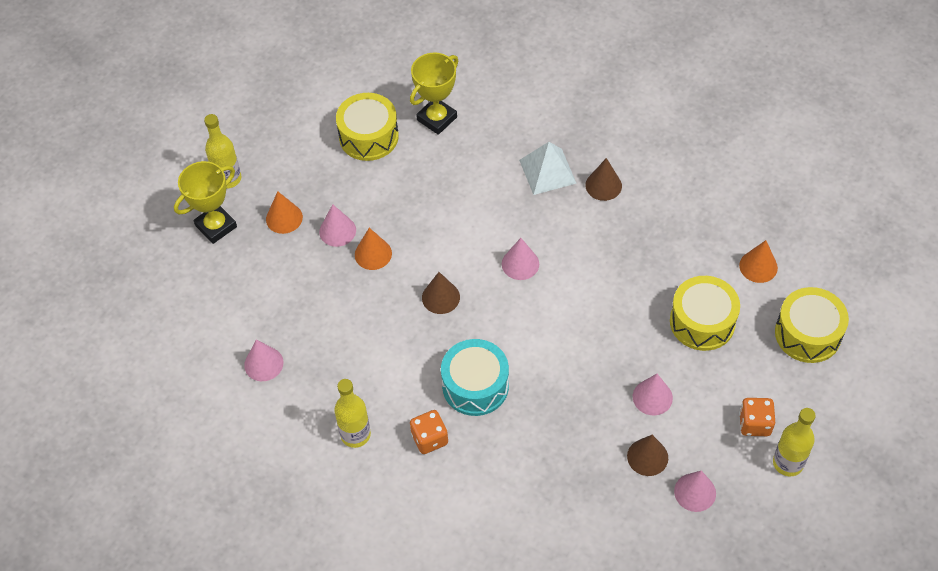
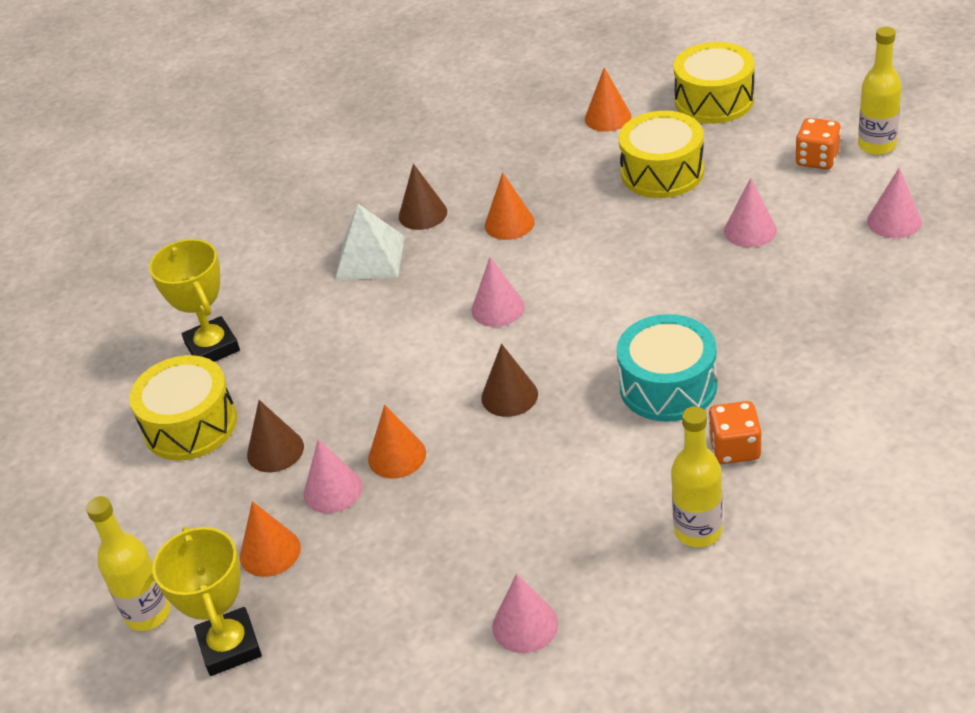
camera: 65 degrees left, 15 degrees down
brown cone [627,435,668,476] -> brown cone moved to [247,400,304,472]
none -> orange cone [485,172,535,240]

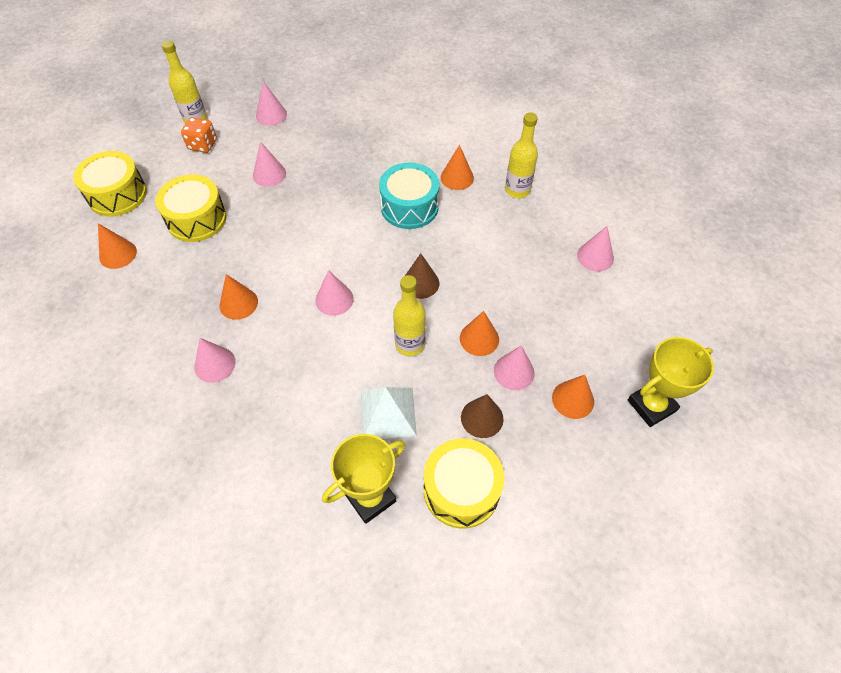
camera: 105 degrees left, 15 degrees up
yellow bottle [86,496,171,631] -> yellow bottle moved to [393,275,426,356]
white pyramid [335,204,405,280] -> white pyramid moved to [361,387,417,439]
brown cone [399,164,447,230] -> pink cone [195,338,236,383]
orange dice [708,401,761,464] -> orange cone [441,145,474,190]

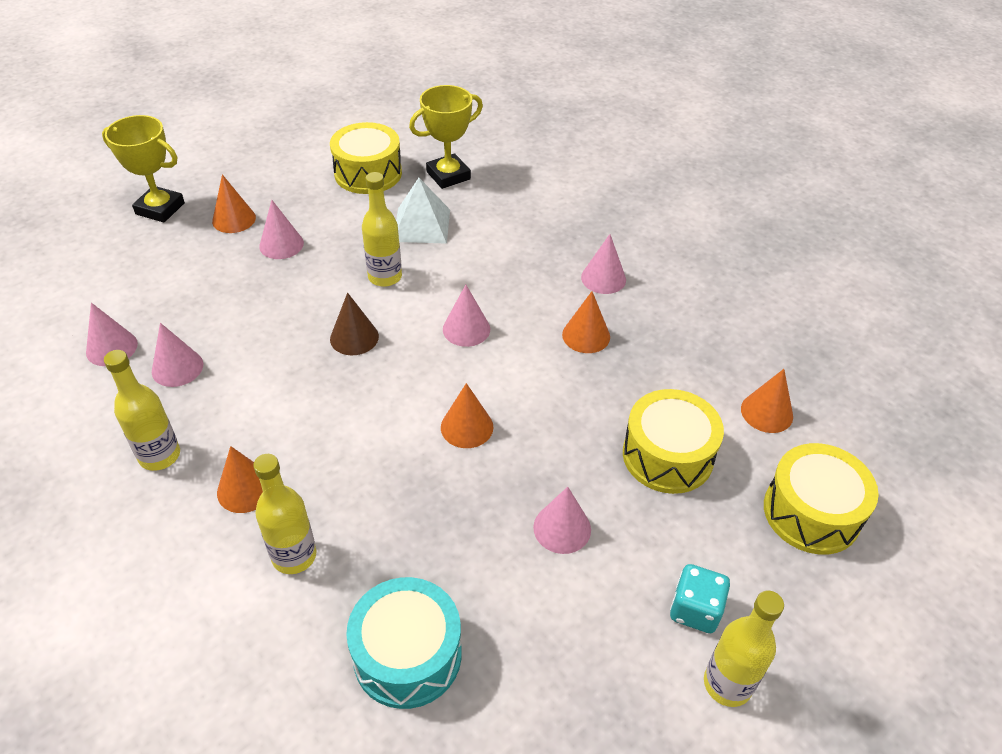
camera: 175 degrees left, 10 degrees down
orange dice [181,117,217,153] -> turquoise dice [670,564,730,633]
pink cone [256,81,287,126] -> pink cone moved to [152,323,203,387]
turquoise drum [379,162,439,229] -> turquoise drum moved to [346,577,461,709]
orange cone [460,311,499,356] -> orange cone moved to [441,383,493,448]
brown cone [461,394,503,438] -> none
yellow trophy [628,337,714,427] -> yellow trophy turned 45 degrees clockwise [102,115,185,222]
none -> yellow bottle [253,454,317,574]

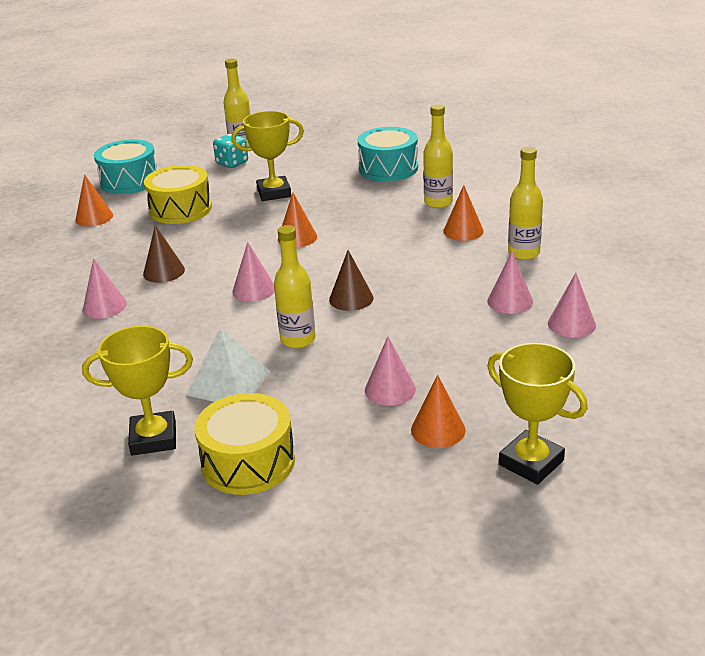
camera: 155 degrees left, 15 degrees down
pink cone [533,487,591,554] -> yellow trophy [231,111,304,201]
orange cone [562,291,610,353] -> brown cone [143,225,185,283]
yellow drum [764,443,879,555] -> turquoise drum [94,139,157,194]

